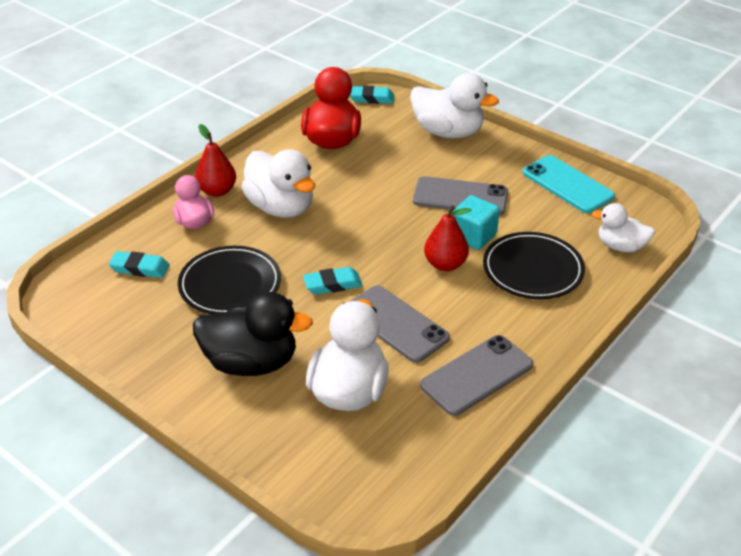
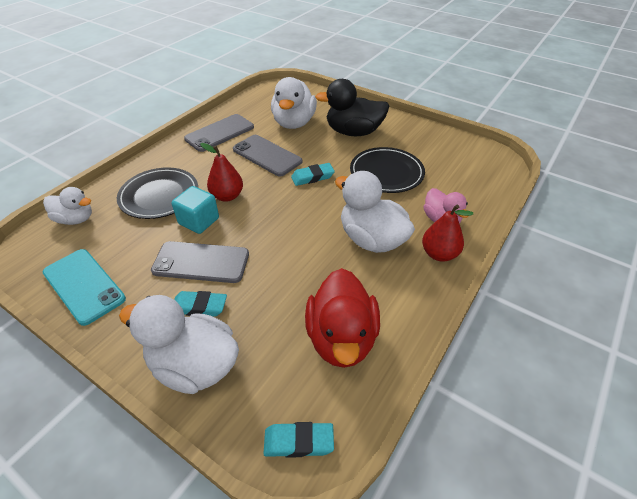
camera: 175 degrees right, 5 degrees up
turquoise eraser [109,251,169,278] -> turquoise eraser moved to [174,291,227,317]

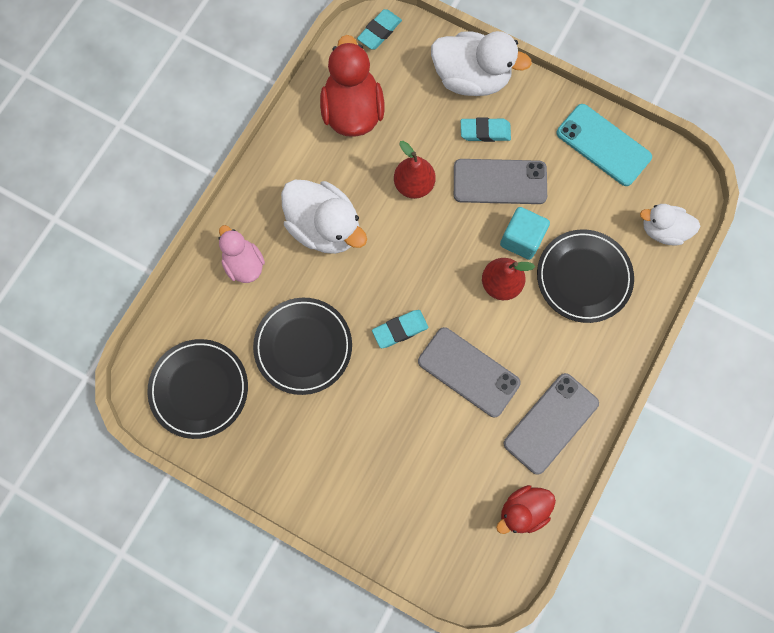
camera: 175 degrees right, 30 degrees up
turquoise eraser [263,422,334,458] -> turquoise eraser turned 45 degrees counterclockwise [357,9,402,49]
white duck [271,77,317,129] -> none
black duck [315,79,389,136] -> none
red pear [422,205,473,262] -> red pear moved to [394,141,435,199]
none -> black plate [147,339,248,439]
none -> red duck [496,485,556,534]

